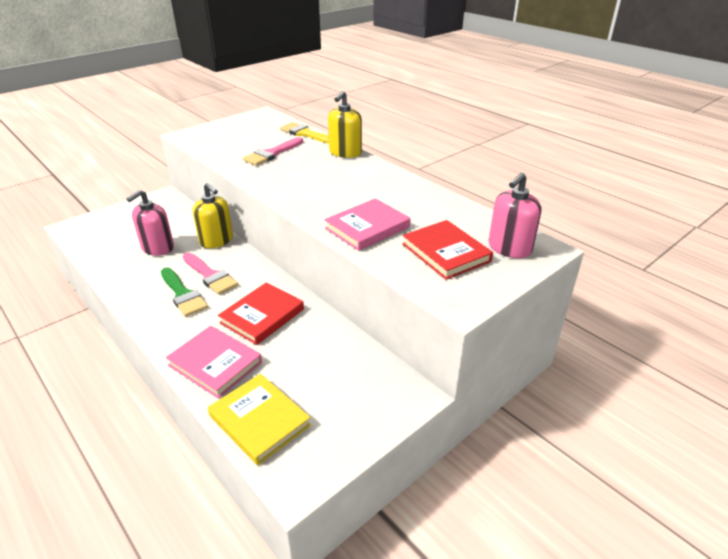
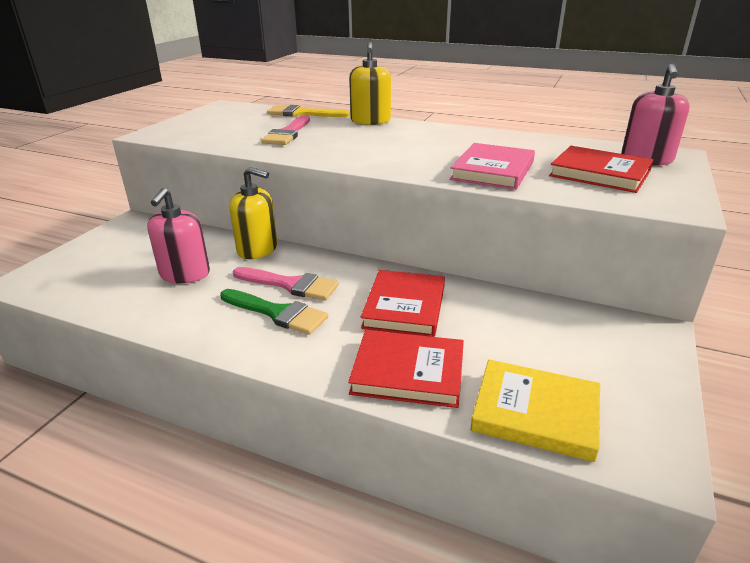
camera: 25 degrees left, 5 degrees down
pink book [166,326,262,399] -> red book [348,330,464,408]

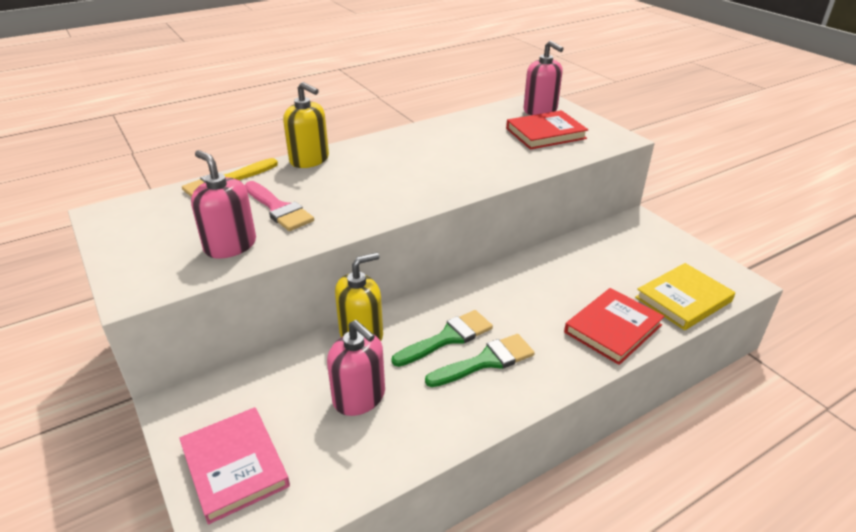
camera: 55 degrees left, 5 degrees up
pink brush [233,267,339,300] -> green brush [392,310,493,367]
red book [361,270,445,337] -> none
pink book [450,143,535,190] -> pink book moved to [179,407,290,524]
none -> pink soap dispenser [191,150,256,259]

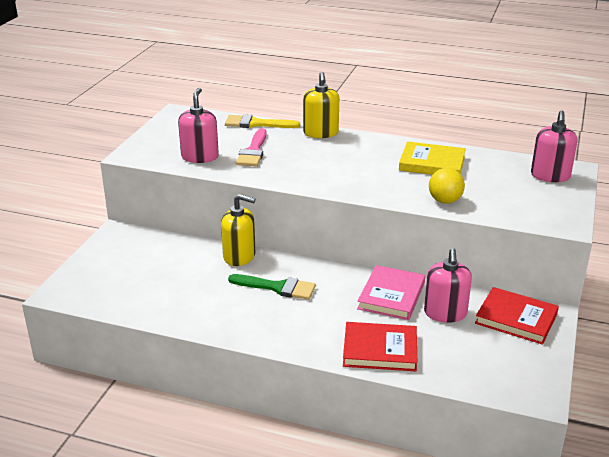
camera: 50 degrees right, 5 degrees down
pink book [179,407,290,524] -> pink book moved to [357,265,425,320]
pink soap dispenser [327,320,385,416] -> pink soap dispenser moved to [424,248,472,323]
green brush [425,334,535,387] -> none
red book [506,110,588,149] -> red book moved to [475,287,559,345]
yellow book [635,263,735,330] -> yellow book moved to [399,142,466,175]
none -> yellow ball [429,168,465,204]

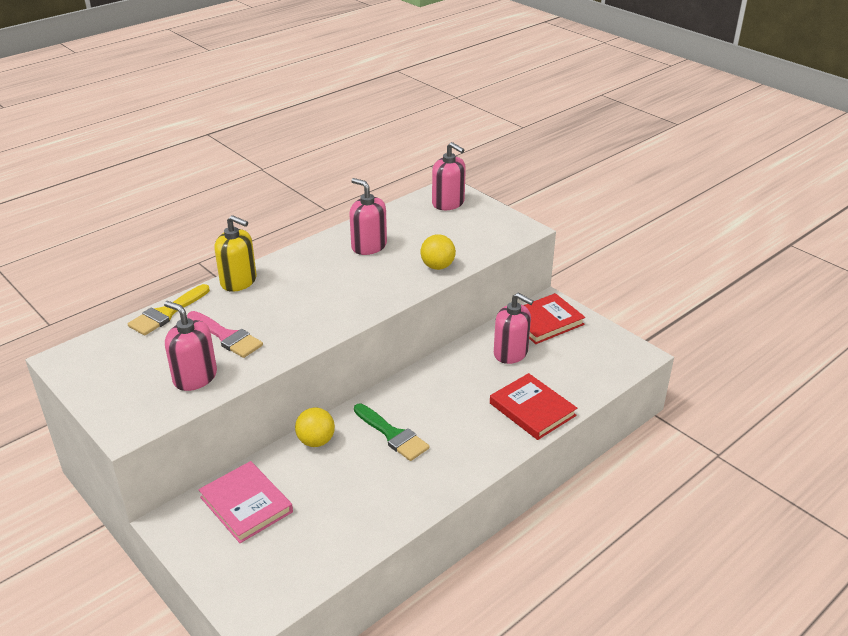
camera: 60 degrees left, 5 degrees up
yellow soap dispenser [221,194,255,266] -> yellow ball [295,408,335,447]
green brush [228,274,316,300] -> green brush turned 90 degrees clockwise [354,404,430,461]
red book [343,322,417,371] -> red book turned 75 degrees counterclockwise [490,373,577,440]
pink book [357,265,425,320] -> pink book moved to [199,461,293,543]
yellow book [399,142,466,175] -> pink soap dispenser [349,178,387,255]

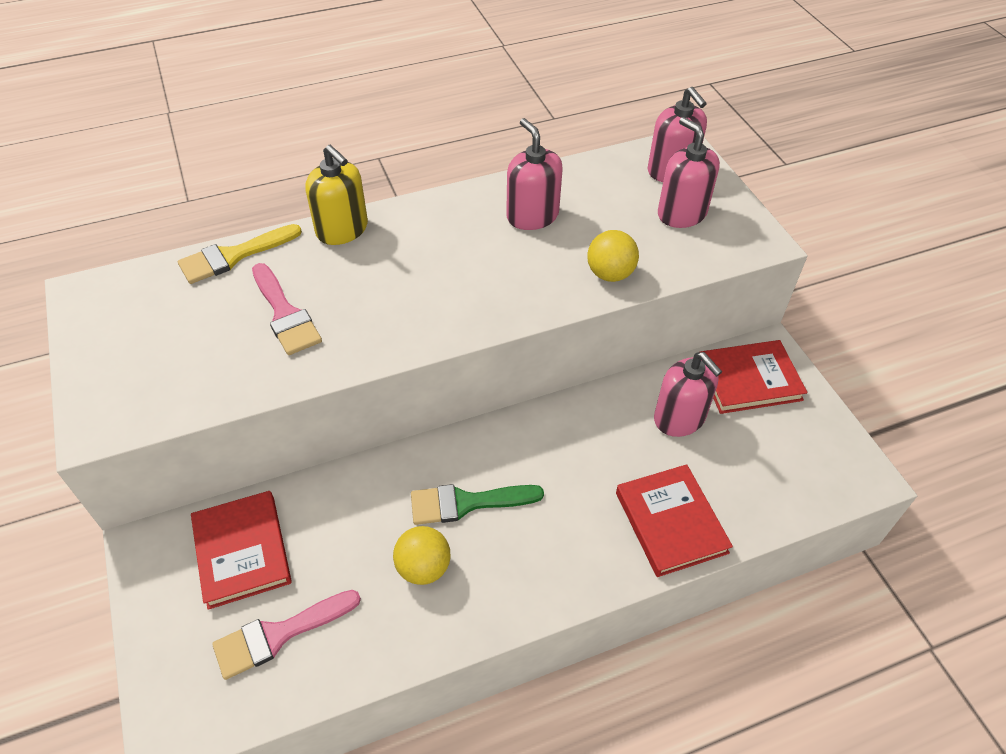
camera: 20 degrees right, 15 degrees up
pink soap dispenser [164,301,217,391] -> pink soap dispenser moved to [658,117,720,228]
pink book [199,461,293,543] -> red book [191,491,292,610]
yellow ball [295,408,335,447] -> yellow ball moved to [393,526,451,585]
green brush [354,404,430,461] -> green brush turned 105 degrees clockwise [411,484,544,525]
none -> pink brush [212,590,361,680]

